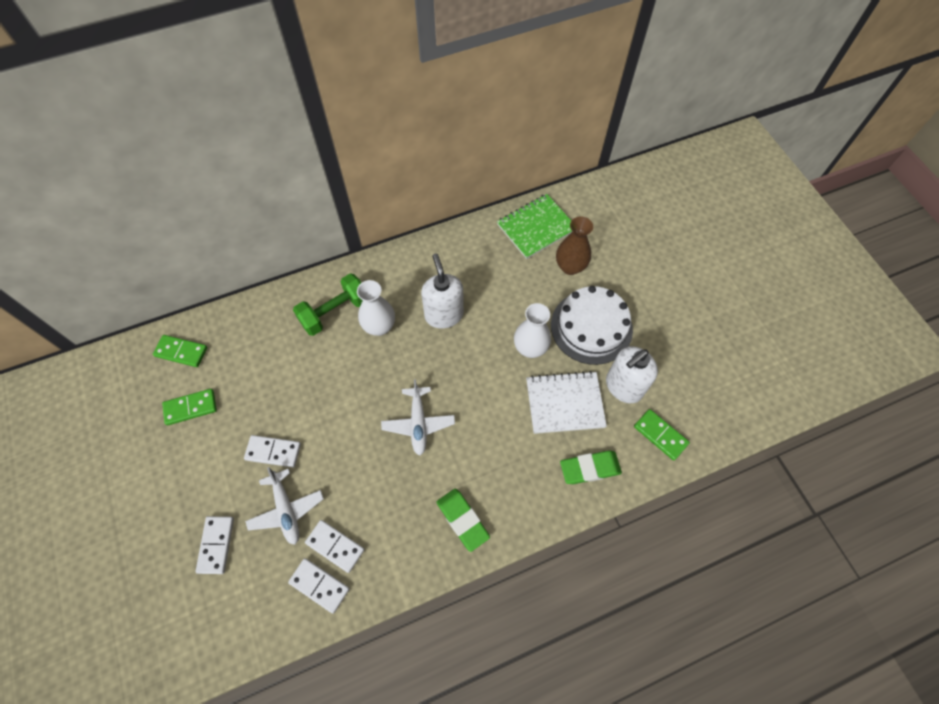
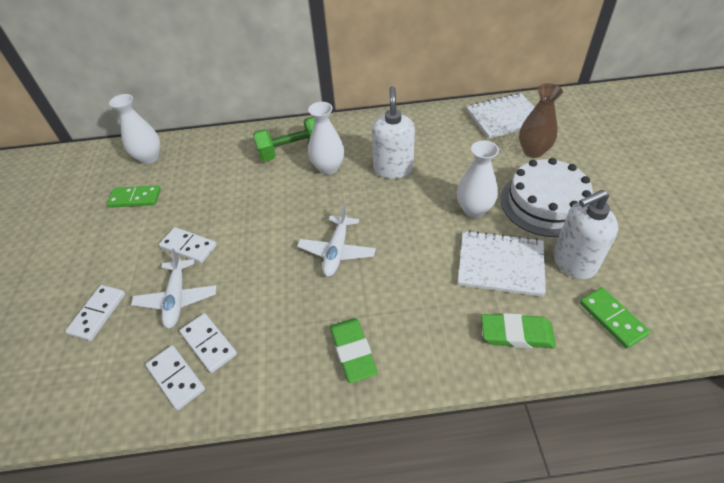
camera: 20 degrees right, 15 degrees down
green domino [153,335,207,367] -> white vase [109,94,160,164]
green notebook [497,194,573,259] -> white notebook [466,93,535,139]

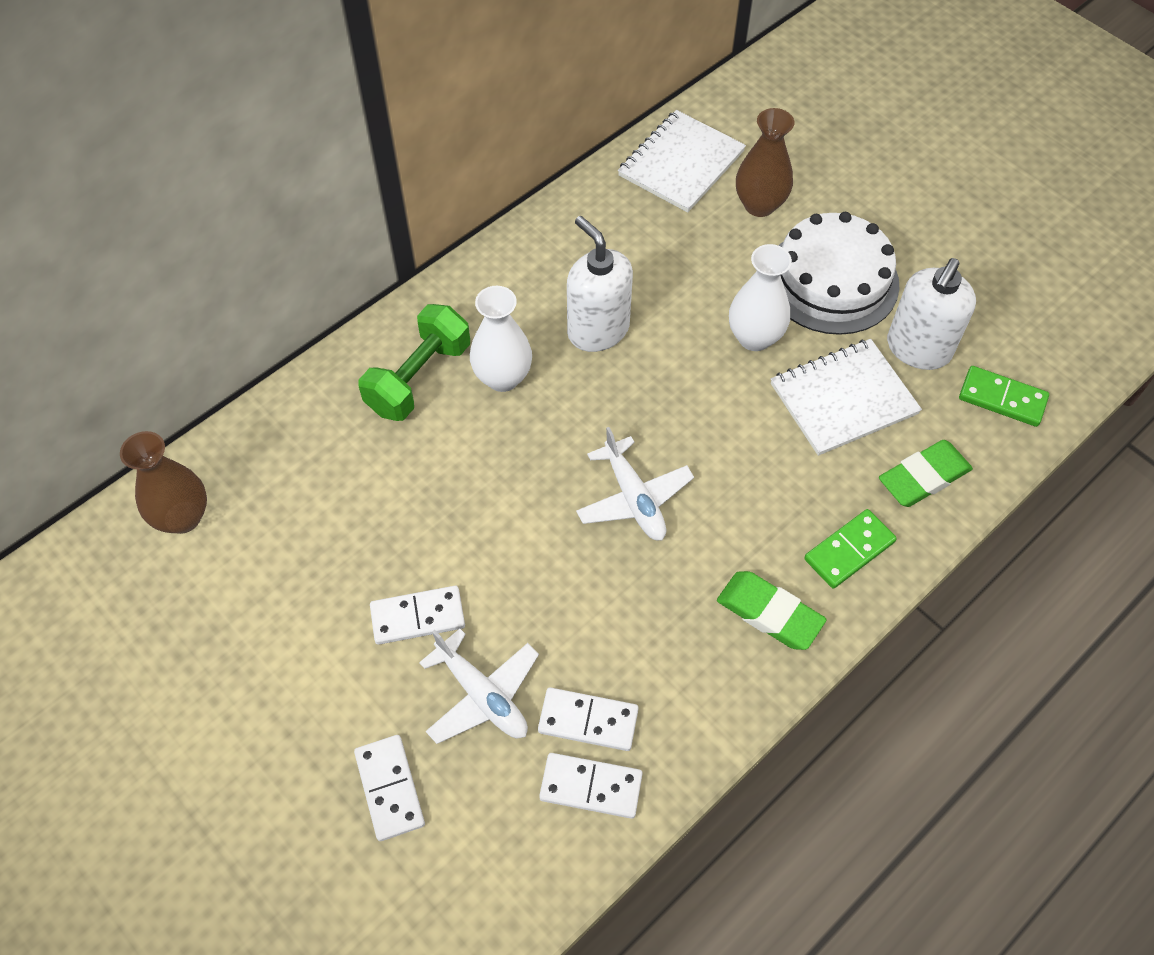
camera: 40 degrees left, 10 degrees up
green domino [107,185,161,208] -> green domino moved to [804,509,897,589]
white vase [109,94,160,164] -> brown vase [120,431,207,534]

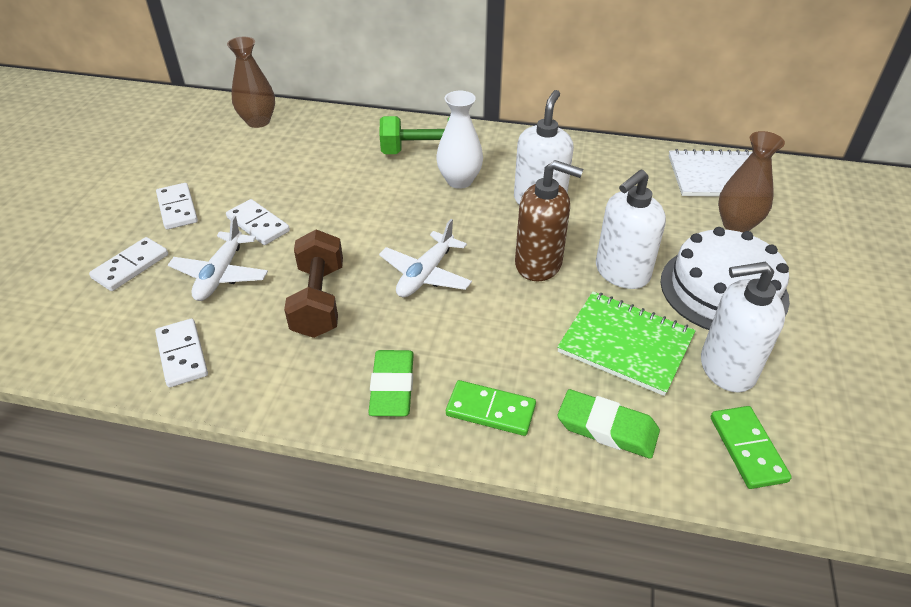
camera: 55 degrees right, 15 degrees down
white domino [538,687,639,751] -> white domino moved to [156,183,198,230]
white vase [729,244,792,351] -> white soap dispenser [596,170,666,289]
white notebook [771,339,922,456] -> green notebook [557,292,696,396]
none -> brown dumbbell [284,230,343,338]
none -> brown soap dispenser [515,160,583,281]

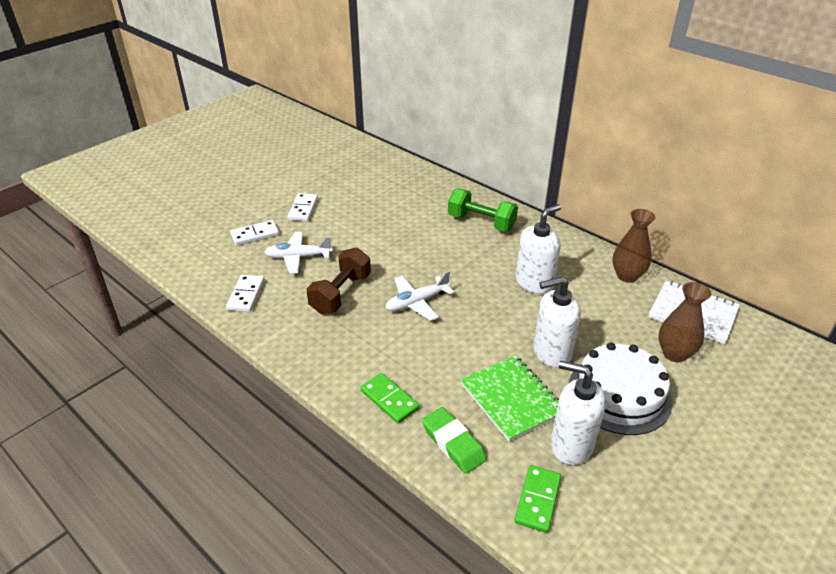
camera: 30 degrees right, 5 degrees down
white plane [168,216,268,301] -> white plane turned 45 degrees clockwise [265,232,333,274]
white domino [226,199,290,245] -> none
brown vase [227,37,275,128] -> brown vase moved to [613,209,655,283]
green eraser [368,350,414,416] -> none
white vase [436,91,483,189] -> none
brown soap dispenser [515,160,583,281] -> none

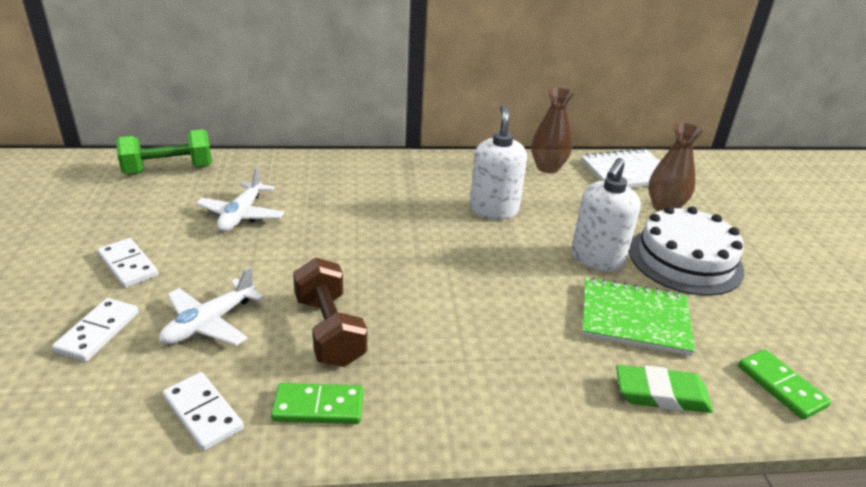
camera: 50 degrees left, 5 degrees down
green domino [361,373,419,424] -> green domino moved to [271,383,364,424]
white plane [386,271,454,321] -> white plane moved to [196,167,284,232]
green dumbbell [448,188,518,232] -> green dumbbell moved to [116,129,212,174]
white soap dispenser [551,361,606,465] -> none

